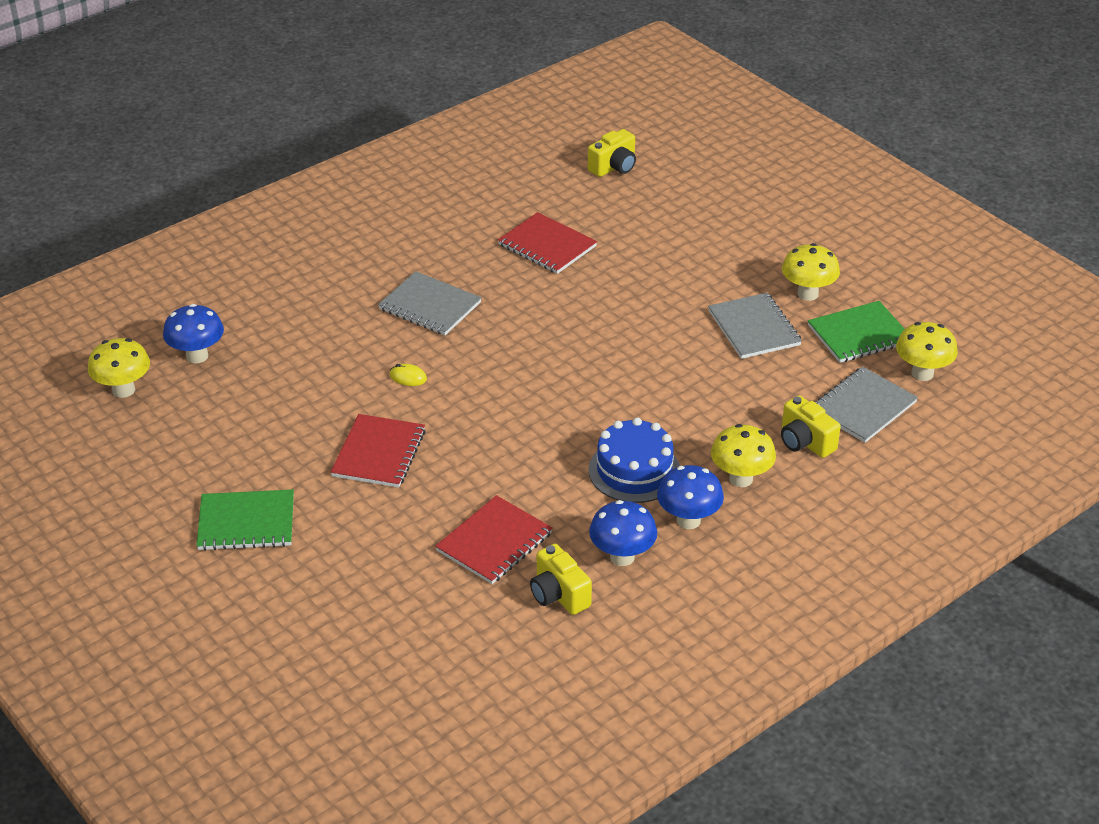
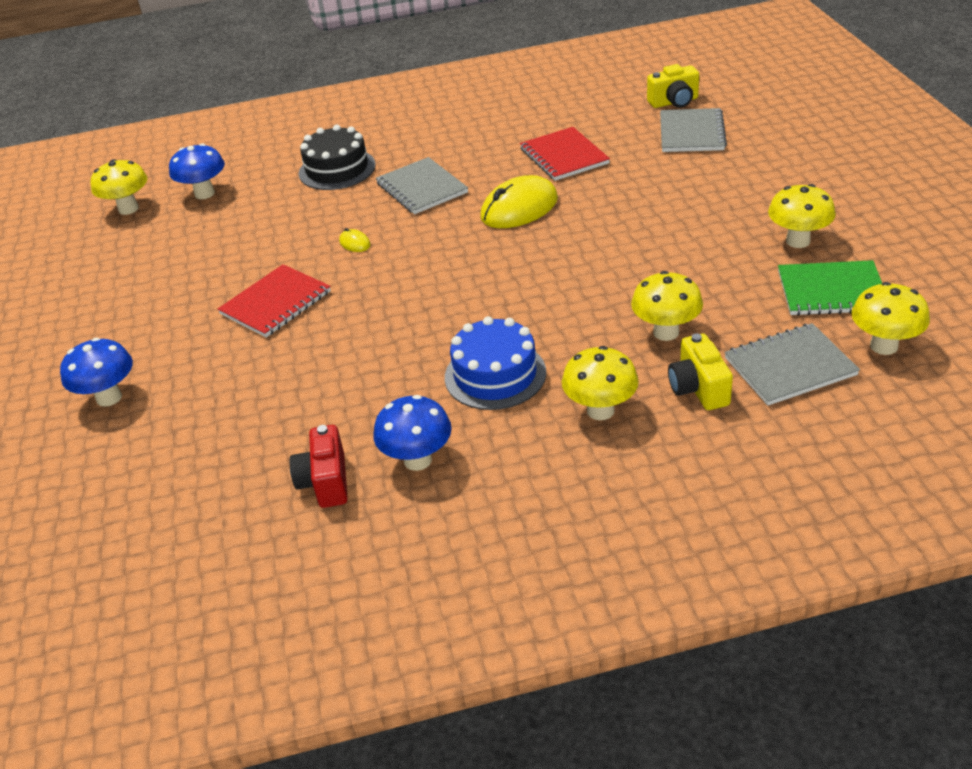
camera: 30 degrees right, 0 degrees up
green notebook [196,489,294,551] -> none
red notebook [435,495,553,584] -> none
yellow camera [530,544,592,615] -> red camera [289,425,348,508]
blue mushroom [657,465,724,529] -> blue mushroom moved to [60,338,133,407]
grey notebook [708,293,802,359] -> grey notebook moved to [660,108,727,152]
none -> black cake [299,125,376,190]
none -> yellow mouse [480,175,558,228]
none -> yellow mushroom [631,271,703,341]

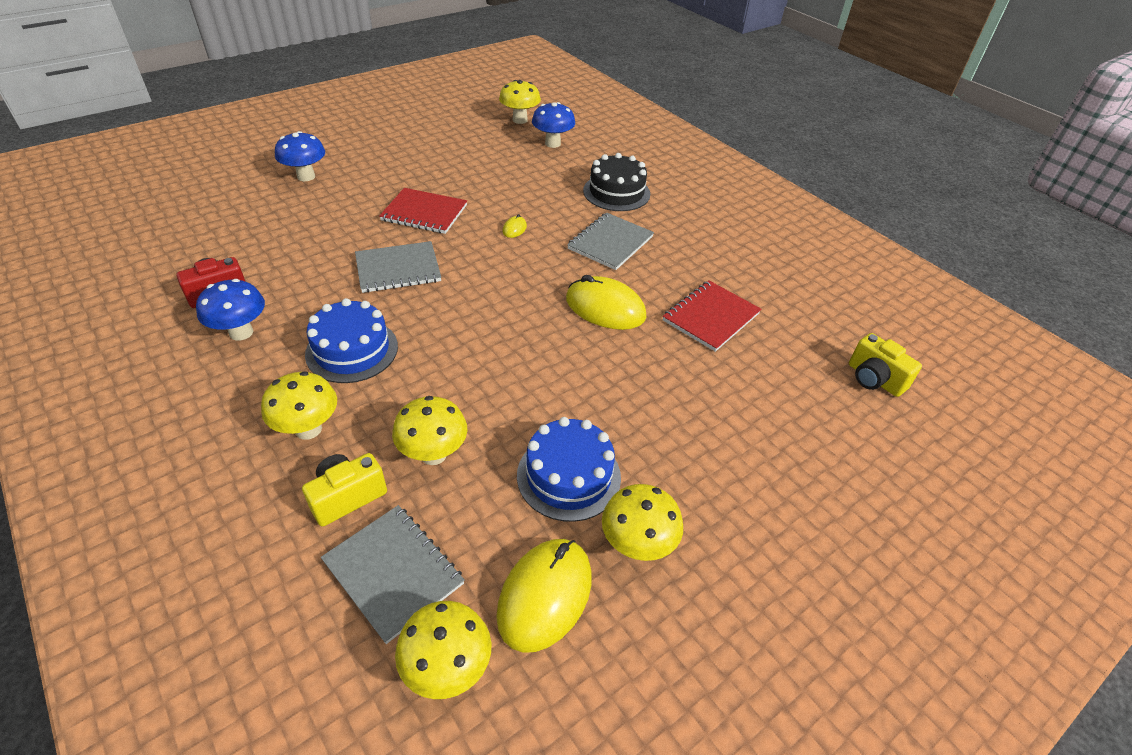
camera: 60 degrees right, 5 degrees up
grey notebook [660,108,727,152] -> grey notebook moved to [355,241,441,293]
green notebook [778,260,882,316] -> yellow mouse [496,539,592,653]
none -> blue cake [517,417,621,522]

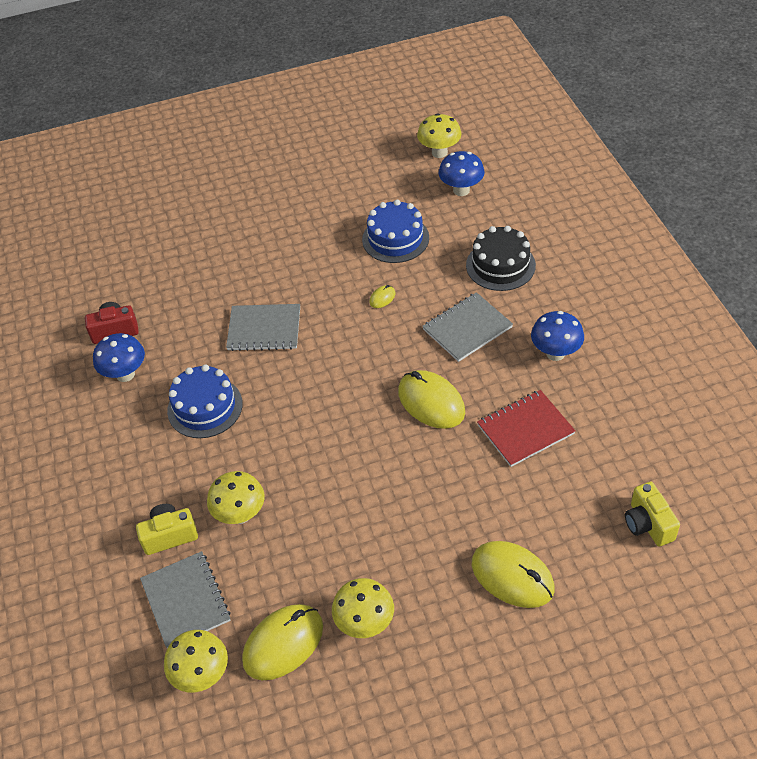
camera: 25 degrees right, 5 degrees up
yellow mushroom [261,371,337,440] -> none
blue mushroom [275,131,325,181] -> blue mushroom moved to [531,311,584,361]
red notebook [379,188,467,234] -> none
blue cake [517,417,621,522] -> blue cake moved to [362,200,429,263]
none -> yellow mouse [472,541,554,608]

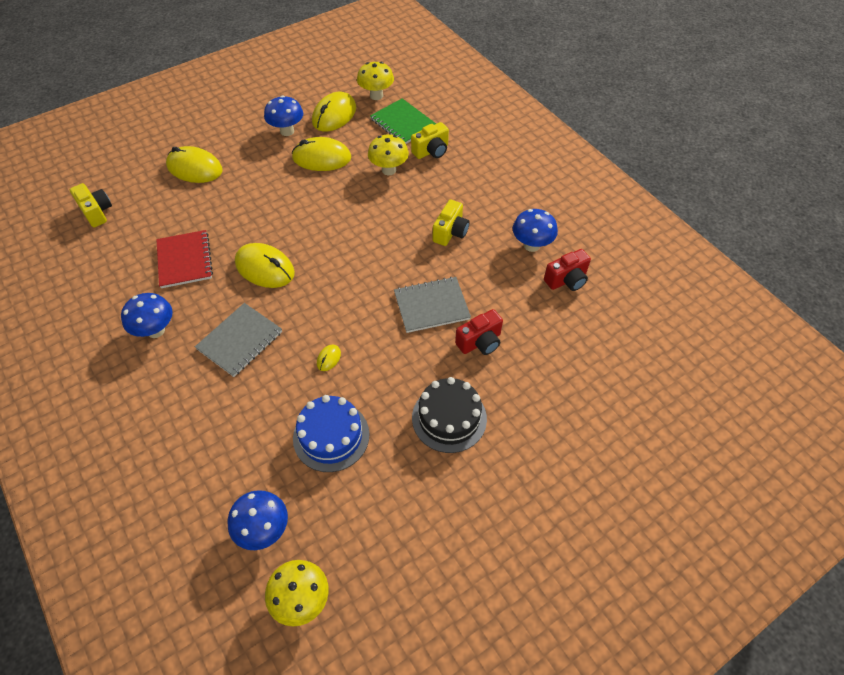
camera: 160 degrees right, 5 degrees up
grey notebook [140,551,231,648] -> green notebook [370,98,436,144]
blue cake [167,364,243,438] -> yellow camera [432,199,469,246]
yellow mushroom [332,578,394,638] -> blue mushroom [264,95,303,136]
black cake [466,226,536,291] -> black cake moved to [412,377,487,453]
red notebook [477,390,576,467] -> red notebook turned 60 degrees counterclockwise [156,230,213,288]
none -> yellow mouse [292,137,351,171]
none -> red camera [455,309,503,355]

